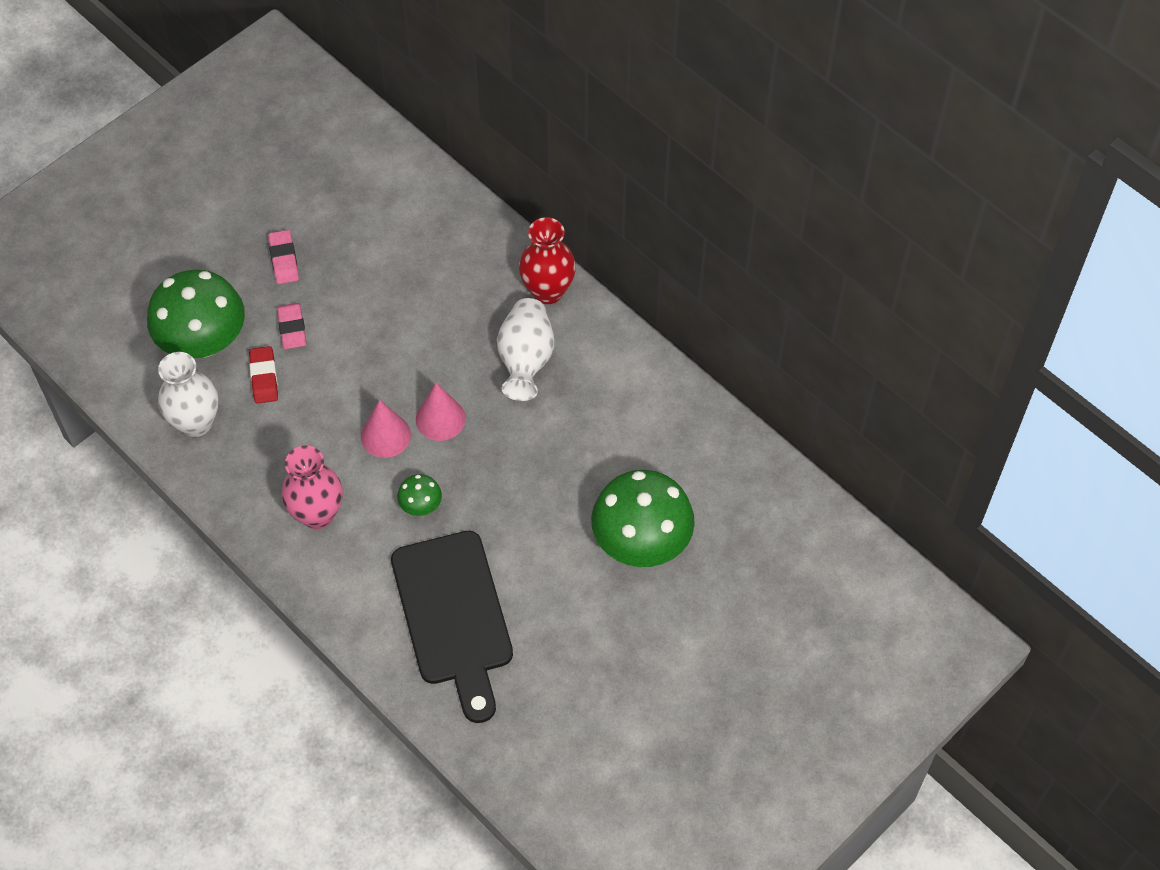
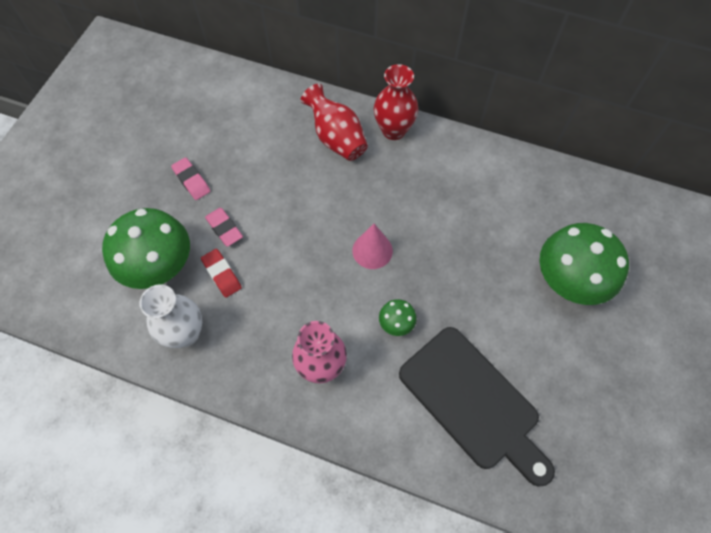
camera: 25 degrees left, 5 degrees up
pink cone [361,400,411,458] -> none
white vase [497,298,554,401] -> none
none -> red vase [301,84,368,161]

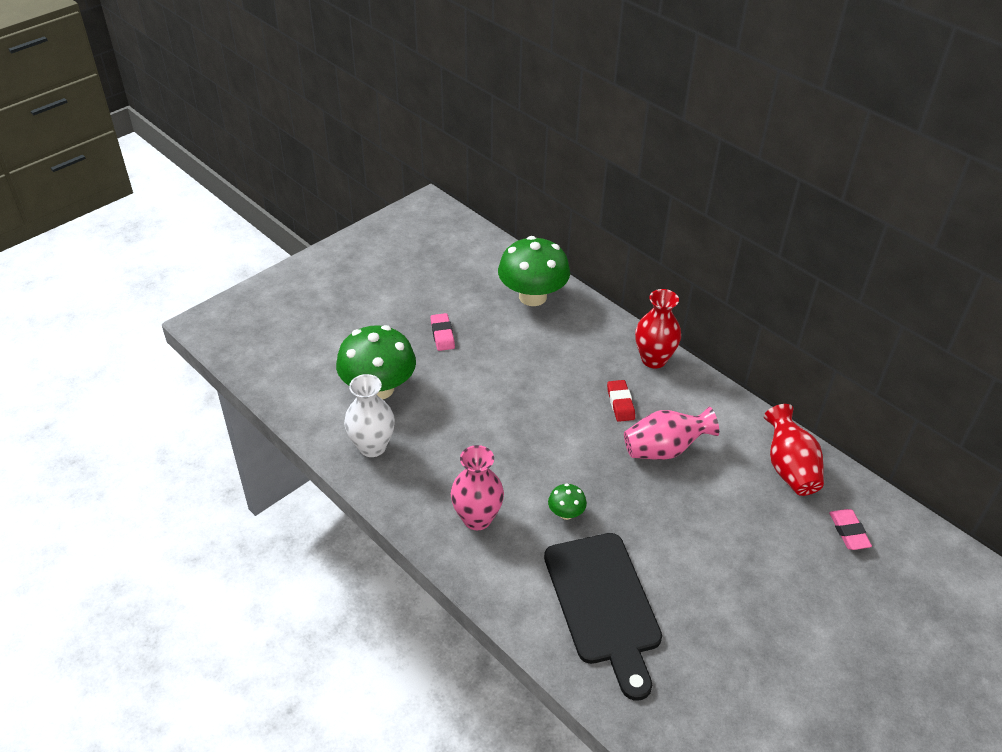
camera: 25 degrees right, 20 degrees down
red eraser [201,249,242,298] -> red eraser moved to [607,380,635,422]
pink eraser [205,208,243,247] -> pink eraser moved to [829,509,872,550]
red vase [301,84,368,161] -> red vase moved to [764,404,824,496]
pink cone [352,224,393,269] -> none
green mushroom [539,223,629,305] -> green mushroom moved to [498,236,570,306]
none -> pink vase [624,407,719,460]

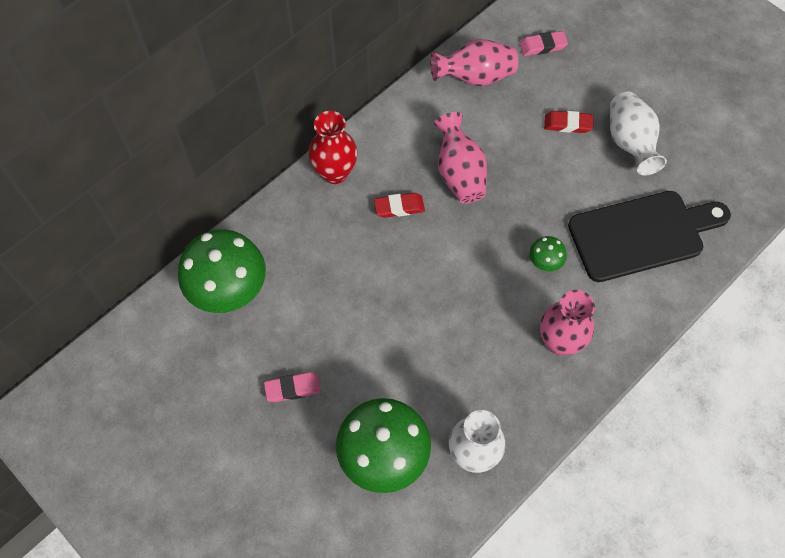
camera: 90 degrees left, 20 degrees up
red vase [764,404,824,496] -> pink vase [430,39,518,86]
none -> red eraser [544,111,593,133]
none -> white vase [610,92,667,175]

